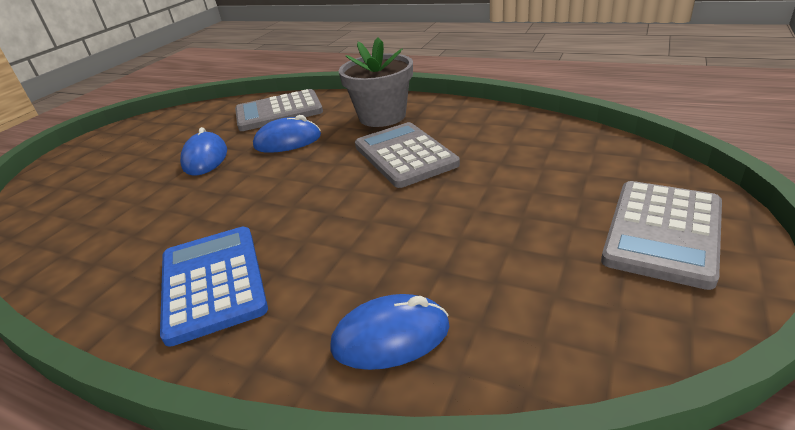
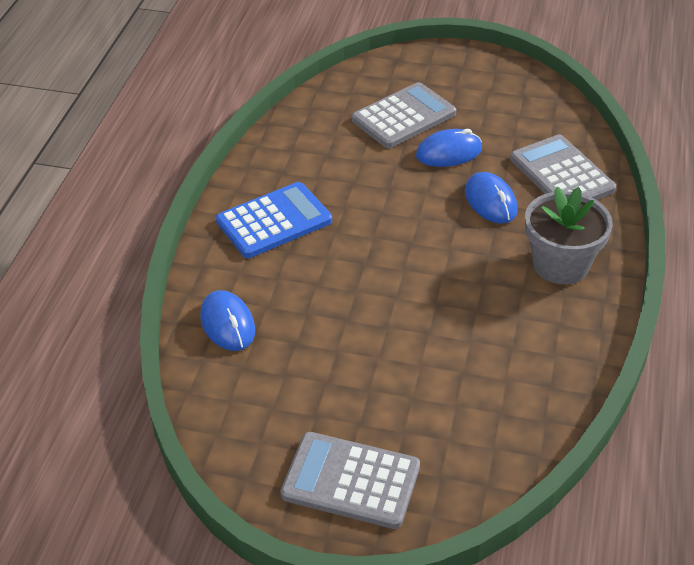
camera: 75 degrees right, 10 degrees up
grey calculator [355,122,460,188] -> grey calculator moved to [352,82,456,148]

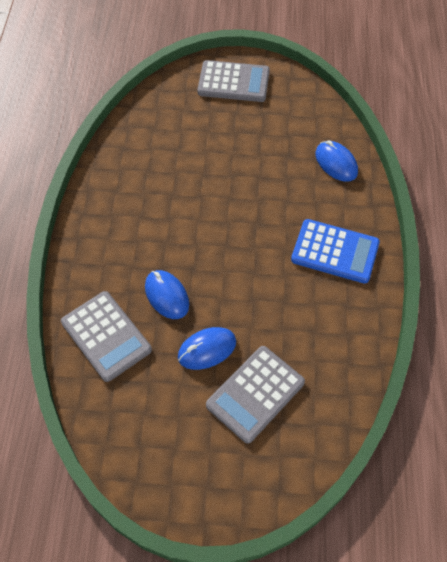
camera: 170 degrees right, 15 degrees up
blue calculator [216,182,332,258] -> blue calculator turned 120 degrees counterclockwise [291,219,380,283]
grey flower pot [525,187,613,285] -> none

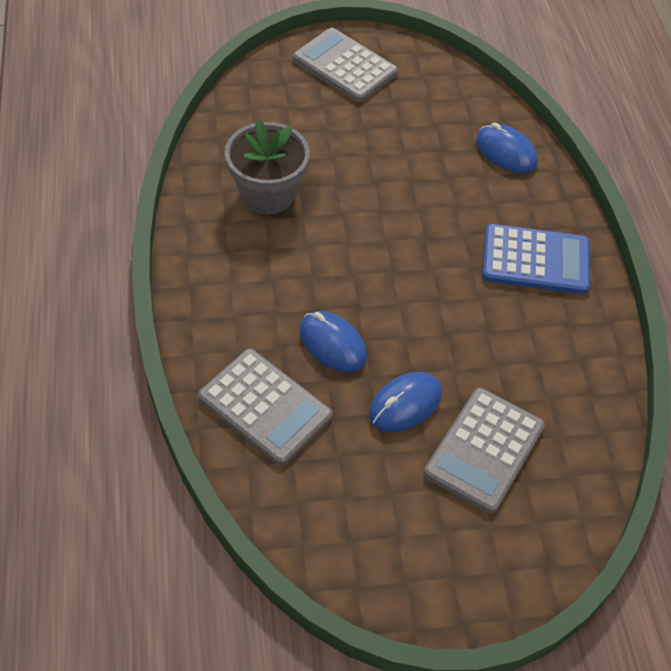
camera: 15 degrees left, 5 degrees down
grey calculator [197,60,270,102] -> grey calculator turned 135 degrees counterclockwise [293,28,398,102]
none -> grey flower pot [225,120,310,214]

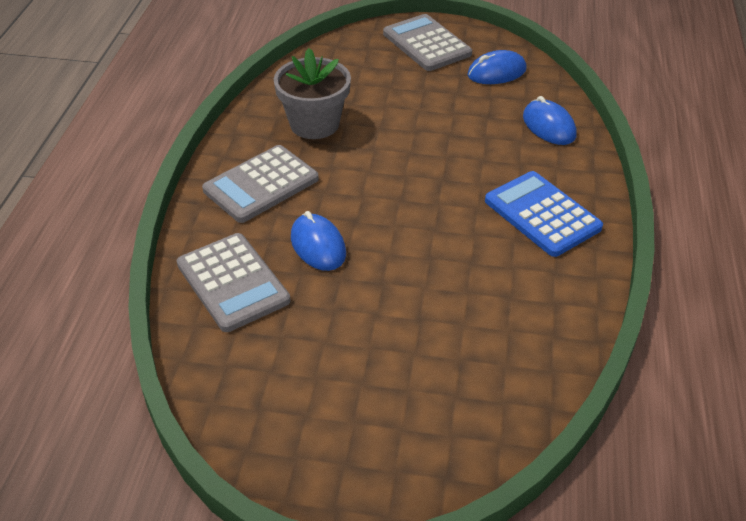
camera: 20 degrees right, 10 degrees down
blue mouse [369,372,442,432] -> blue mouse moved to [467,50,527,84]
grey calculator [424,388,545,513] -> grey calculator moved to [202,145,319,223]
blue calculator [482,224,590,294] -> blue calculator turned 150 degrees counterclockwise [485,171,603,257]

